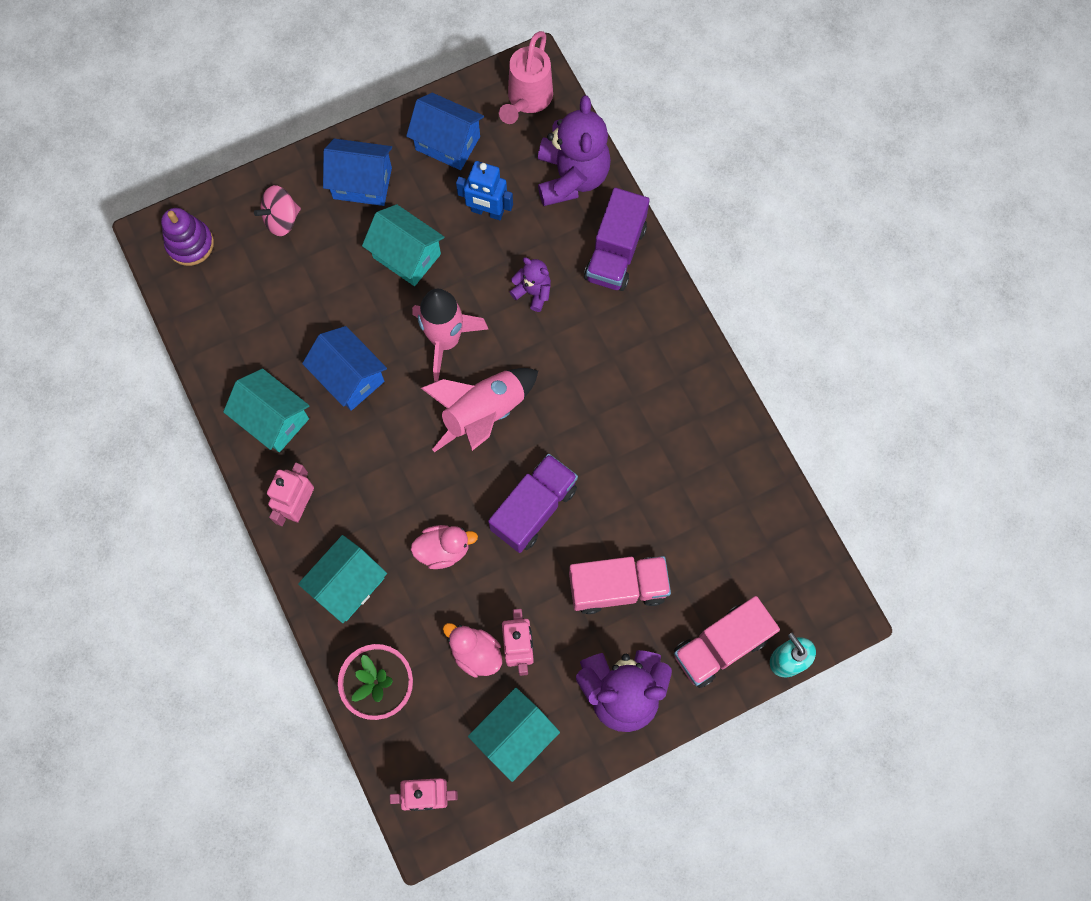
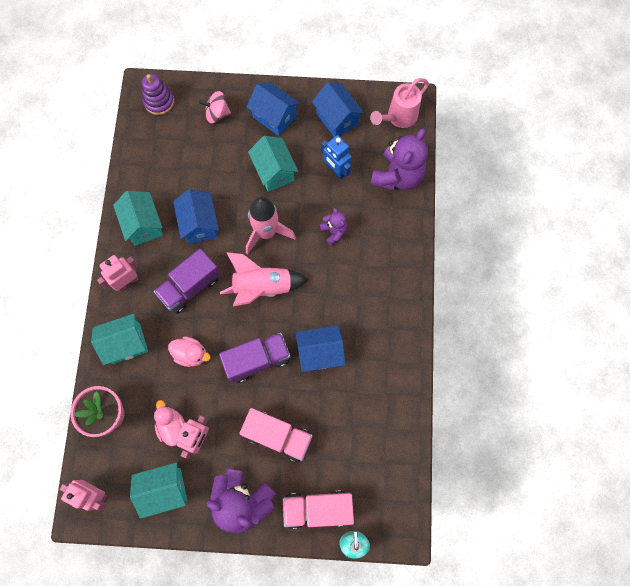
camera: 30 degrees right, 0 degrees up
purple truck [584,188,650,291] -> purple truck moved to [154,248,220,314]
none -> blue house [296,325,346,372]

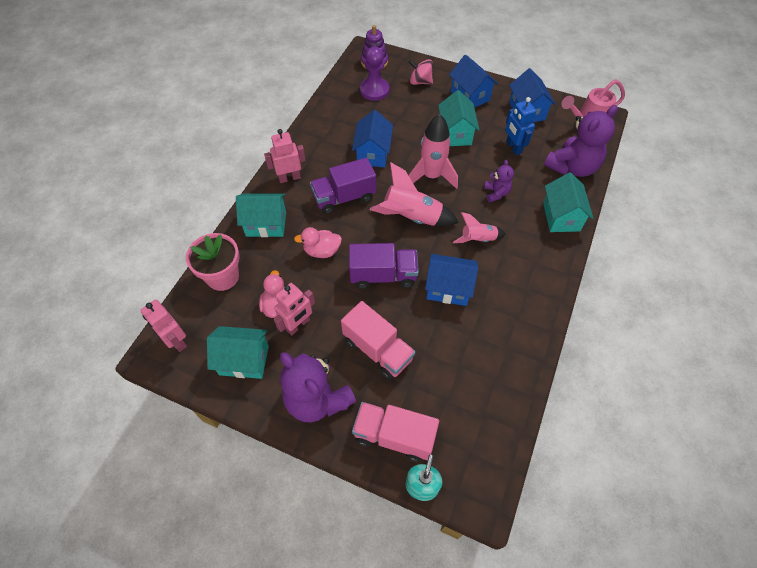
camera: 20 degrees right, 15 degrees down
turquoise house [113,191,163,246] -> turquoise house moved to [543,172,593,232]
pink duck [168,337,211,367] -> pink duck turned 135 degrees clockwise [294,227,342,258]
none -> purple pawn [360,47,390,101]
none -> pink rocket [453,212,506,243]

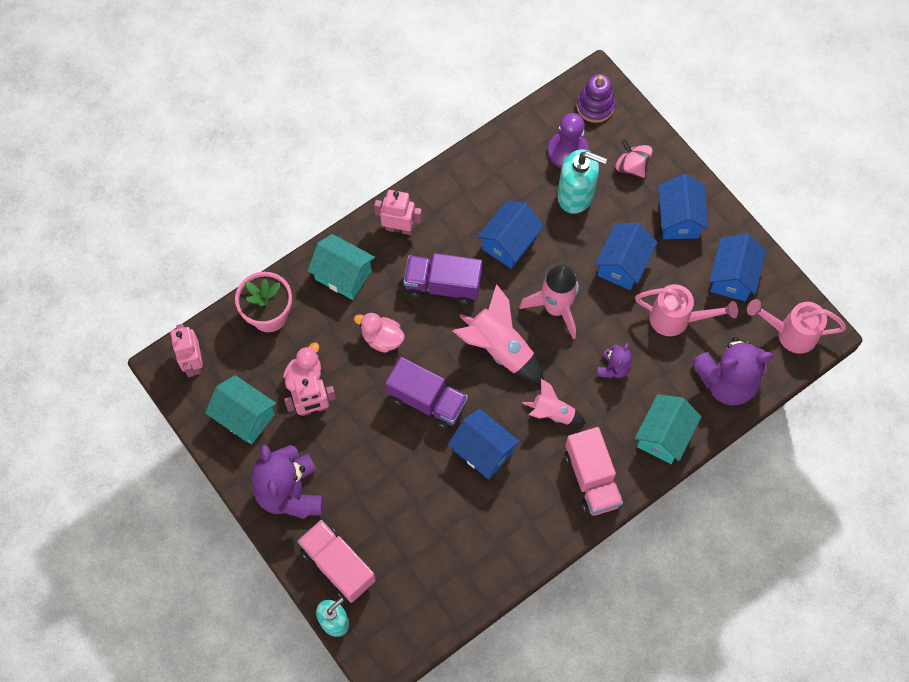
camera: 30 degrees right, 10 degrees up
pink truck [341,301,415,380] -> pink truck moved to [565,427,623,516]
turquoise house [438,90,479,146] -> blue house [595,223,658,290]
blue robot [505,97,536,155] -> pink watering can [635,284,738,336]
none -> turquoise soap dispenser [557,149,607,214]

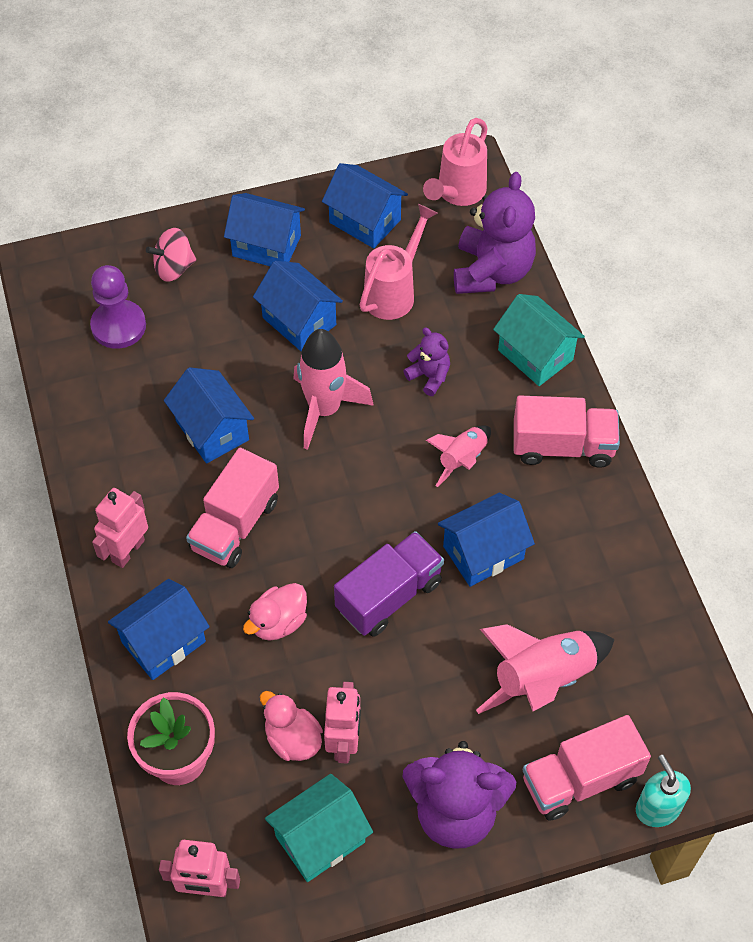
camera: 70 degrees left, 10 degrees down
turquoise house [307,234,375,300] -> blue house [108,579,210,680]
purple truck [404,253,482,304] -> pink truck [186,448,279,568]
pink rocket [453,284,544,383] -> pink rocket moved to [476,624,615,714]
turquoise soap dispenser [557,149,607,214] -> none
purple stacking toy [576,74,615,123] -> none

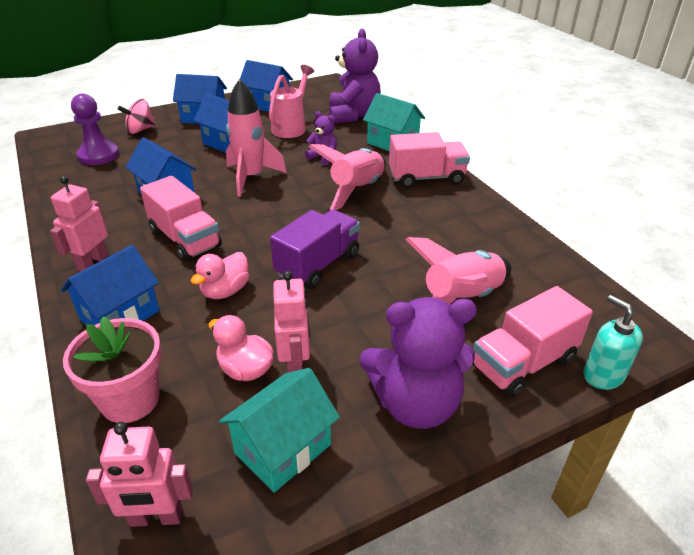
camera: 10 degrees left, 20 degrees down
pink truck [186,448,279,568] -> pink truck turned 60 degrees counterclockwise [140,176,222,262]
pink watering can [423,118,488,206] -> none
pink rocket [426,425,491,487] -> pink rocket [309,144,386,210], size x1.68
blue house [438,493,535,587] -> none

